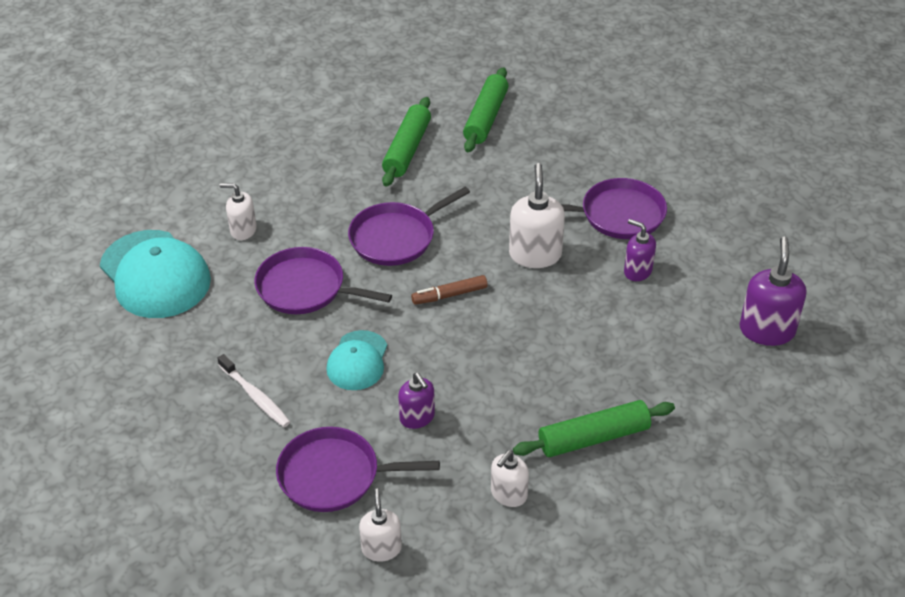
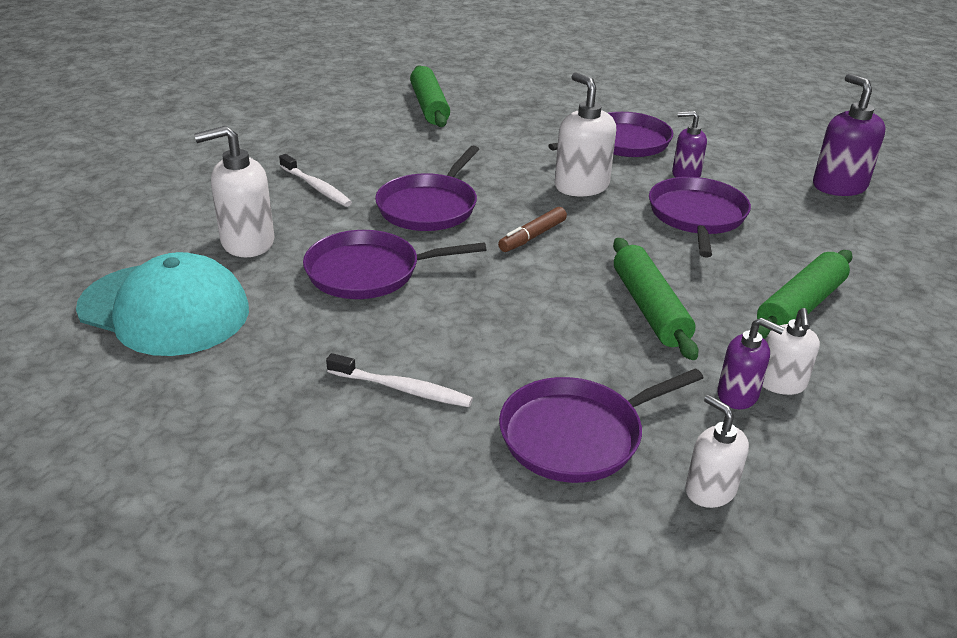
camera: 30 degrees left, 10 degrees down
white soap dispenser [219,183,257,240] -> white soap dispenser [194,126,274,257], size x1.60
turquoise cap [326,330,387,390] -> none
green rolling pin [382,97,431,187] -> green rolling pin moved to [613,238,699,360]
purple soap dispenser [398,373,435,429] -> purple soap dispenser moved to [717,318,784,409]
none -> white toothbrush [279,154,352,207]
none -> purple pan [649,177,751,257]

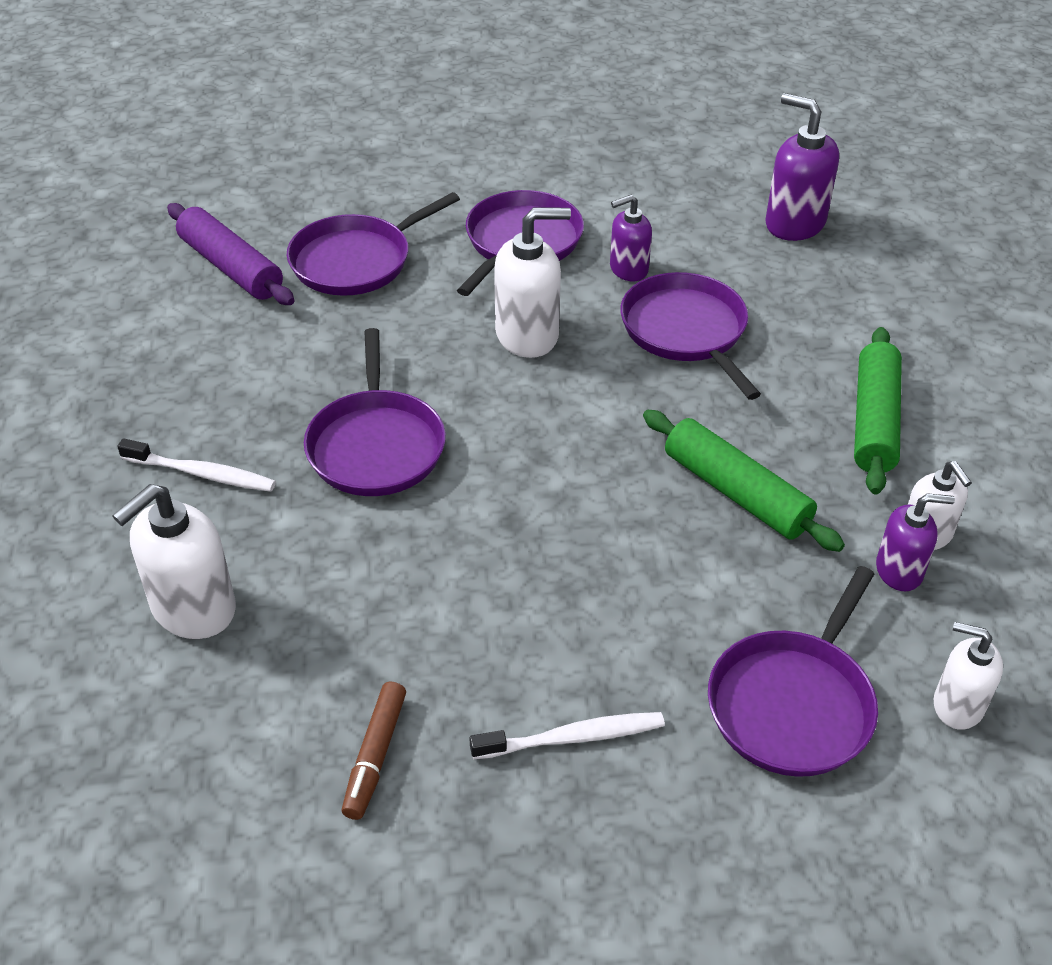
camera: 30 degrees left, 10 degrees up
turquoise cap [76,252,249,356] -> none
purple pan [303,230,486,299] -> purple pan moved to [287,192,460,296]
green rolling pin [410,65,450,127] -> purple rolling pin [167,203,294,305]
brown marker [498,207,567,252] -> brown marker moved to [342,682,406,820]
white soap dispenser [555,72,616,196] -> white soap dispenser turned 135 degrees clockwise [494,208,571,358]

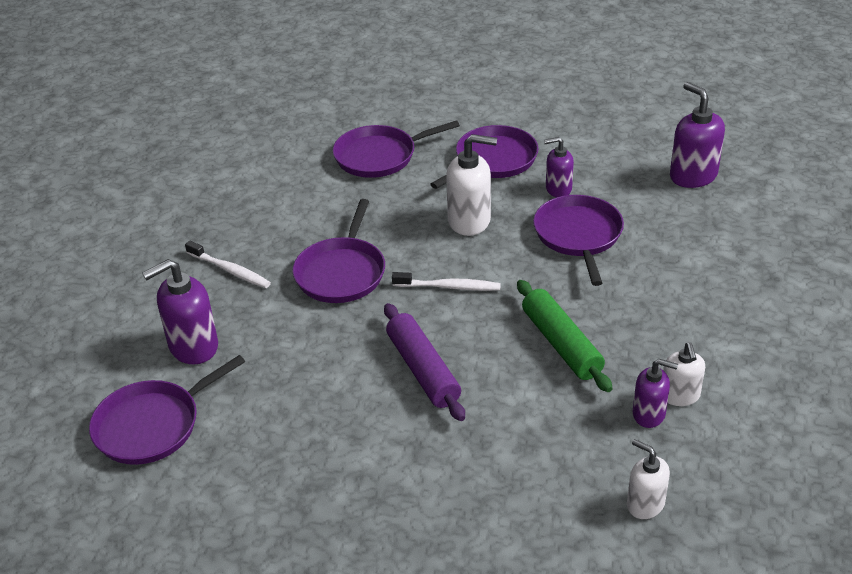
camera: 20 degrees right, 5 degrees down
white soap dispenser [113,484,236,639] -> purple soap dispenser [142,259,218,365]
purple rolling pin [167,203,294,305] -> purple rolling pin moved to [384,303,465,421]
brown marker [342,682,406,820] -> none
white toothbrush [469,712,665,759] -> white toothbrush moved to [392,272,501,291]
purple pan [708,566,878,777] -> purple pan moved to [89,355,245,465]
green rolling pin [854,327,902,494] -> none

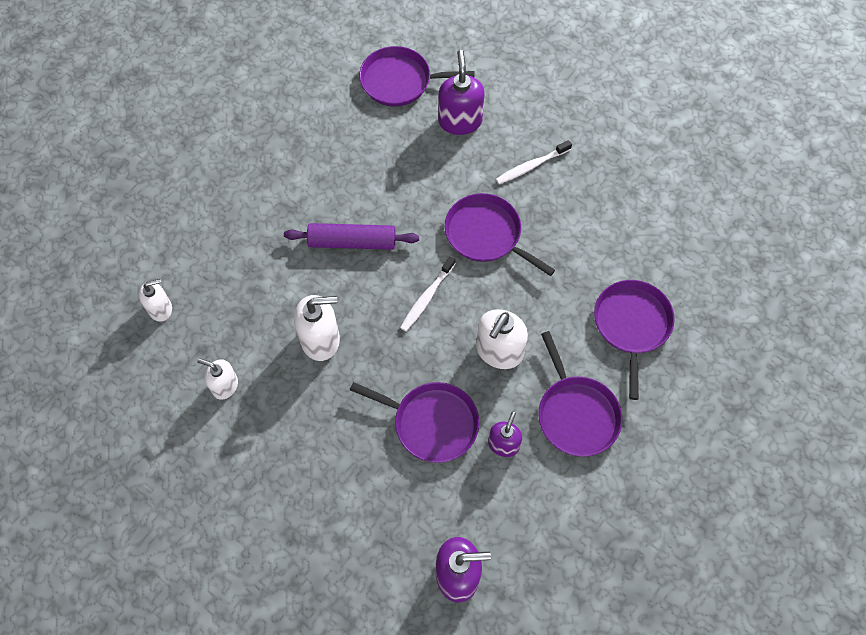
camera: 115 degrees right, 25 degrees up
purple pan [89,355,245,465] -> purple pan turned 75 degrees counterclockwise [359,46,474,107]
green rolling pin [517,280,612,392] -> white soap dispenser [294,295,340,361]
purple soap dispenser [633,359,678,428] -> none

